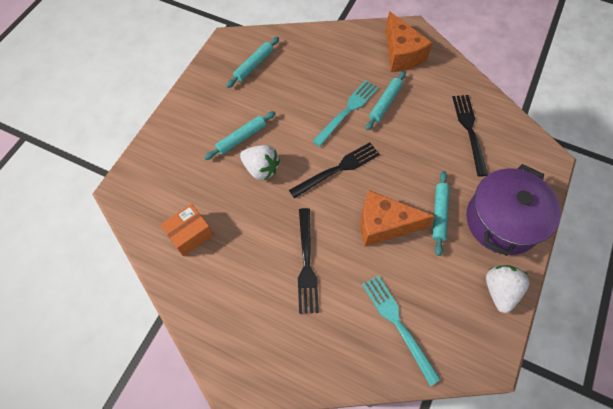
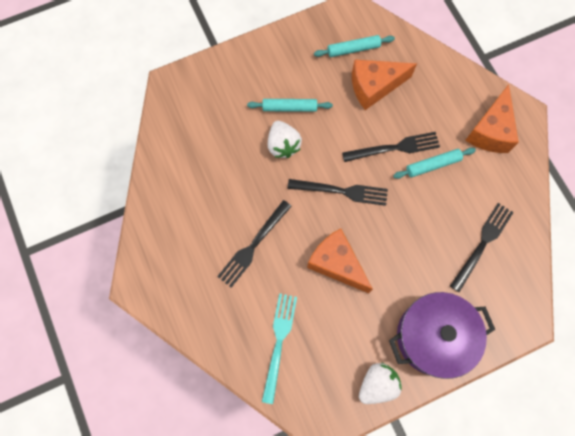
camera: 40 degrees right, 10 degrees up
orange box [160,204,213,256] -> none
turquoise fork [313,80,378,147] -> black fork [342,132,440,162]
turquoise rolling pin [432,171,450,256] -> none
none -> orange cheese [352,60,417,110]

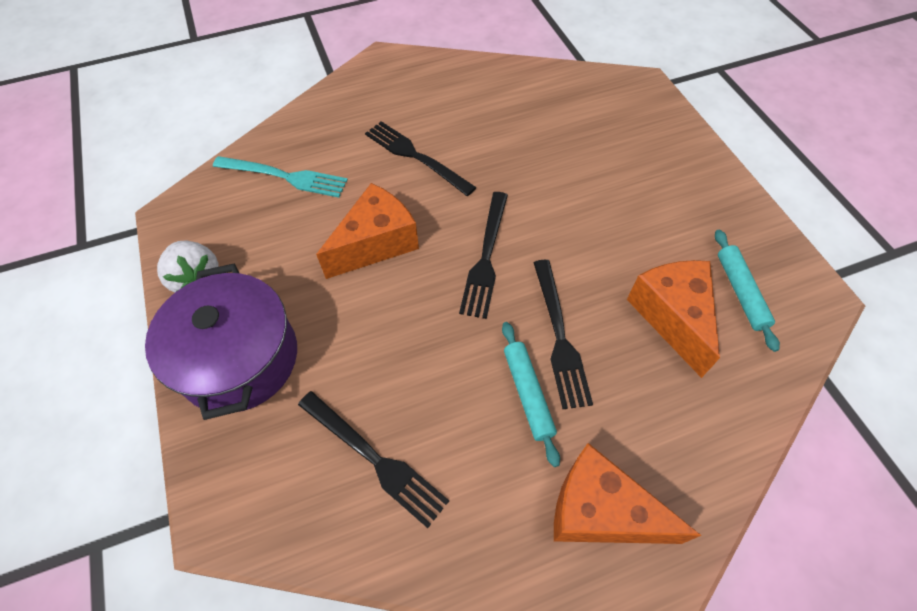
camera: 95 degrees right, 15 degrees down
turquoise rolling pin [247,99,333,112] -> none
white strawberry [268,121,302,158] -> none

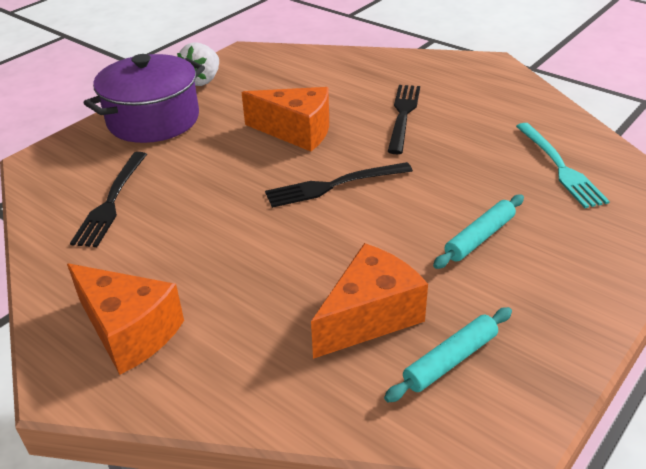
camera: 60 degrees right, 20 degrees down
turquoise fork [213,156,348,198] -> turquoise fork moved to [516,123,610,208]
turquoise rolling pin [502,322,560,467] -> turquoise rolling pin moved to [433,195,524,269]
black fork [533,260,593,409] -> none
orange cheese [554,443,702,544] -> orange cheese turned 135 degrees clockwise [67,263,184,375]

